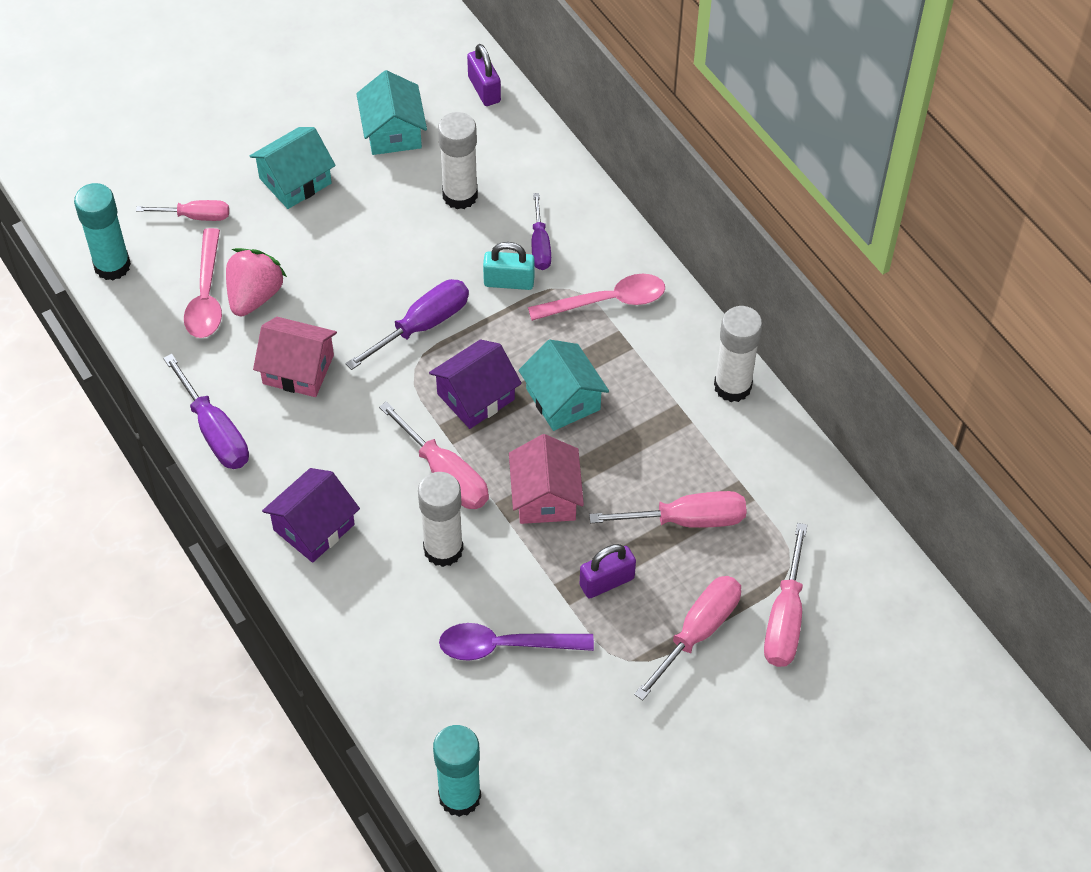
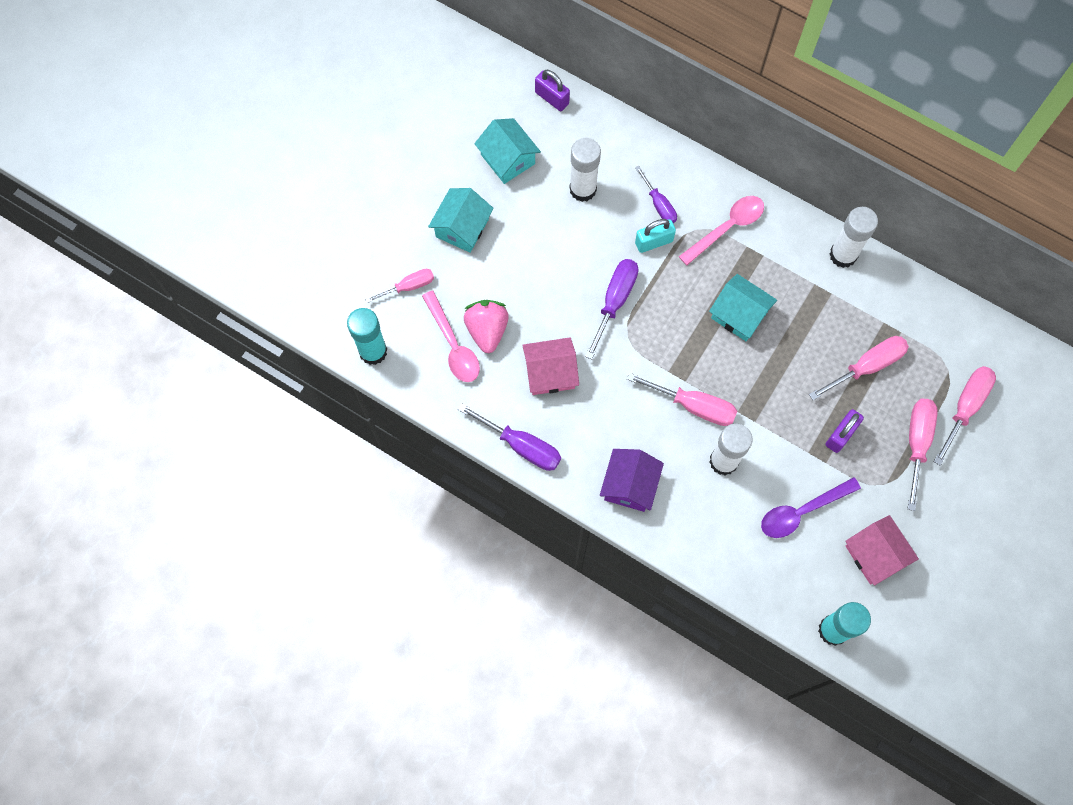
camera: 25 degrees left, 15 degrees up
purple house [429,339,522,429] -> none
pink house [509,434,584,524] -> pink house moved to [845,515,919,585]
pink screwdriver [764,523,807,667] -> pink screwdriver turned 135 degrees counterclockwise [934,366,996,466]

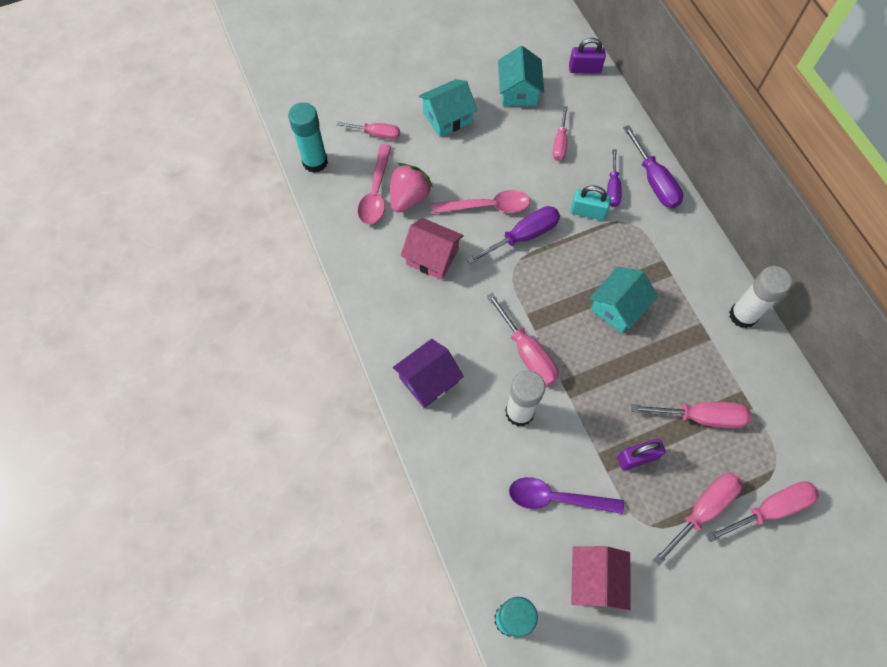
camera: 35 degrees right, 5 degrees down
purple screwdriver [458,404,561,471] -> purple screwdriver moved to [623,125,683,208]
purple padlock [535,70,570,111] -> purple padlock turned 75 degrees counterclockwise [569,38,606,73]
white glue stick [569,138,601,202] -> pink screwdriver [553,106,568,161]
pink spoon [679,196,764,265] -> pink spoon moved to [432,190,530,214]
turquoise house [709,274,777,341] -> turquoise house turned 60 degrees clockwise [589,267,658,333]

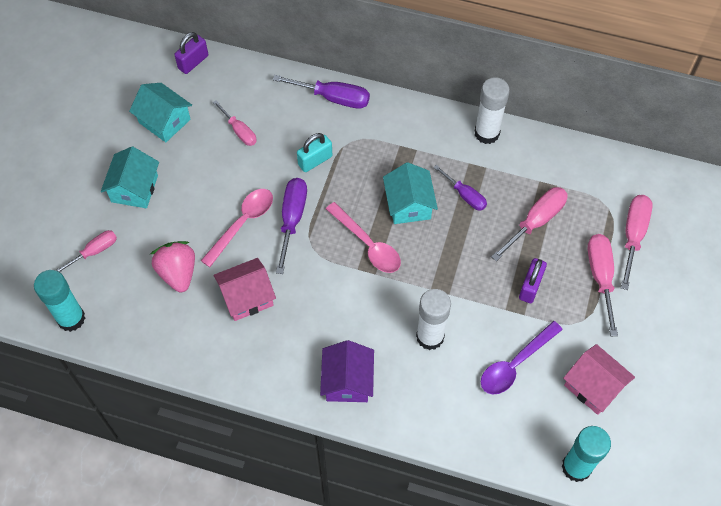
camera: 50 degrees left, 5 degrees down
pink spoon [358,144,392,224] -> pink spoon moved to [326,202,401,273]
pink screwdriver [486,293,559,386] -> none
purple screwdriver [607,149,622,207] -> purple screwdriver moved to [433,165,487,211]

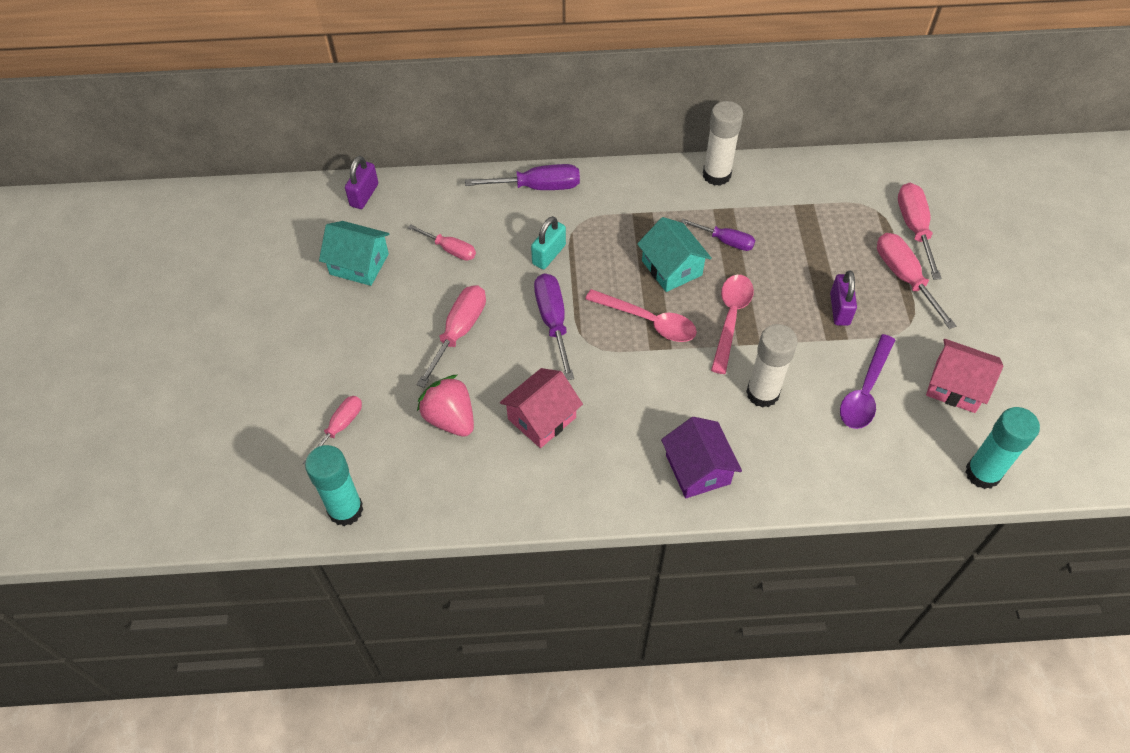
camera: 20 degrees left, 5 degrees down
turquoise house [101,147,159,208] -> none
pink spoon [201,189,273,267] -> pink spoon moved to [711,275,754,374]
pink screwdriver [491,187,568,261] -> pink screwdriver moved to [416,285,486,388]

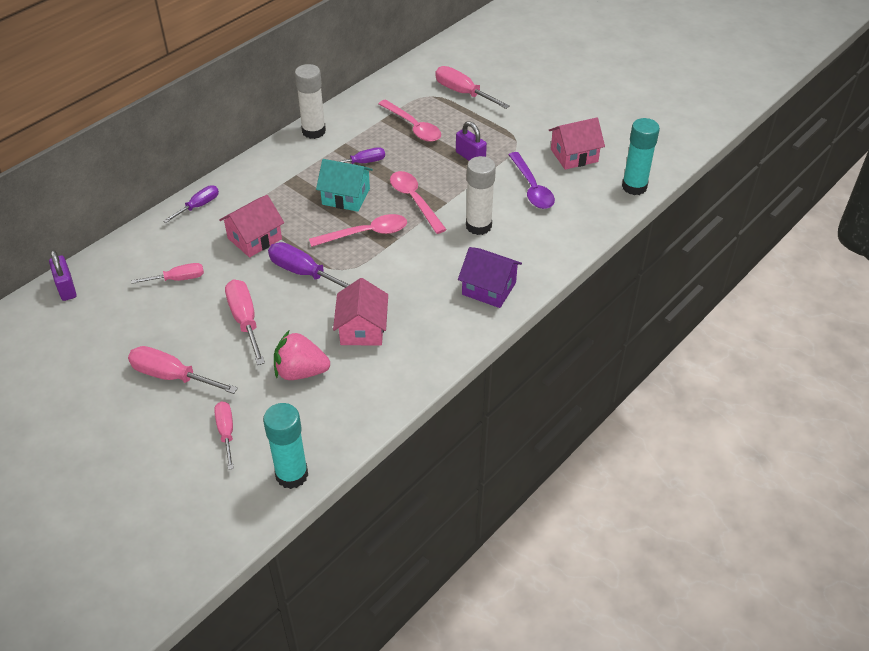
camera: 45 degrees left, 10 degrees down
turquoise house [319,221,390,286] -> none
purple screwdriver [465,164,580,190] -> purple screwdriver [163,185,219,223], size x0.65
turquoise padlock [531,216,566,269] -> pink house [219,195,284,257]
pink screwdriver [877,233,956,329] -> pink screwdriver moved to [128,346,238,394]
none -> pink spoon [378,99,441,142]

